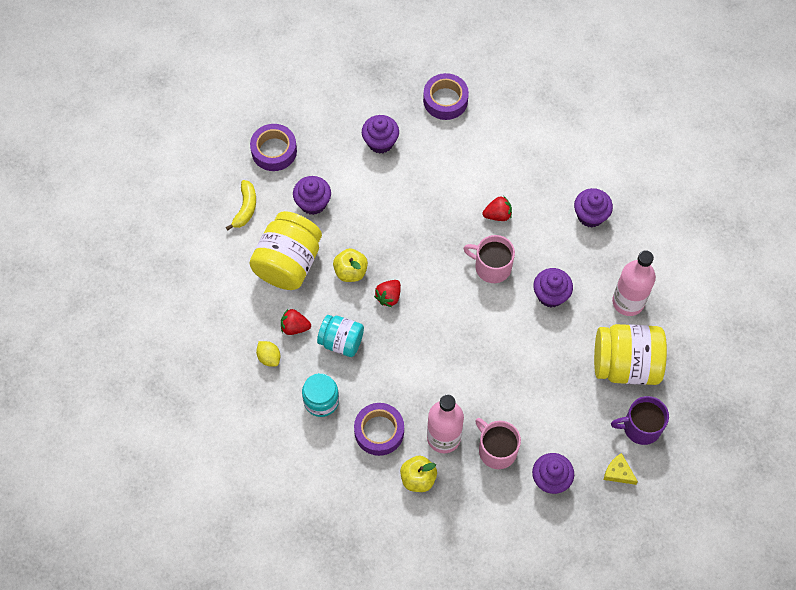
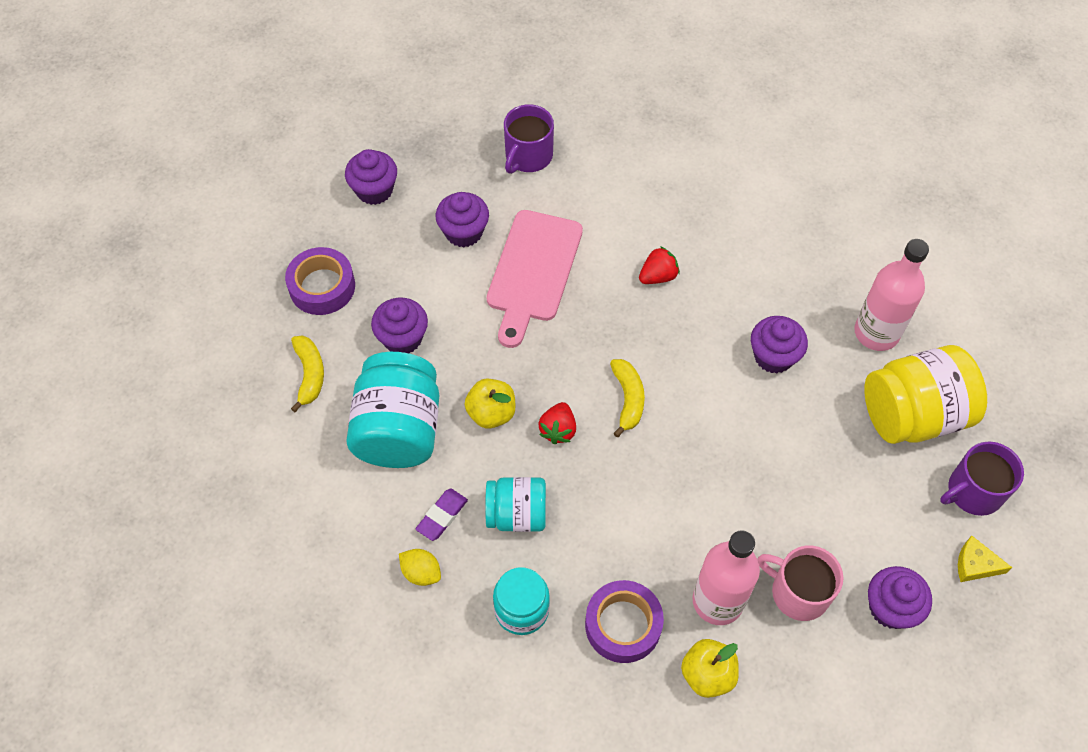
camera: 20 degrees left, 5 degrees down
yellow jar [249,211,322,290] -> turquoise jar [346,352,439,468]
red strawberry [281,309,311,335] -> purple eraser [416,489,468,541]
purple tape [423,73,469,120] -> purple mug [504,104,554,174]
pink mug [463,235,515,283] -> none
purple cupcake [574,188,613,228] -> purple cupcake moved to [345,149,397,205]
none -> pink cutting board [487,210,583,348]
none -> yellow banana [610,359,645,437]

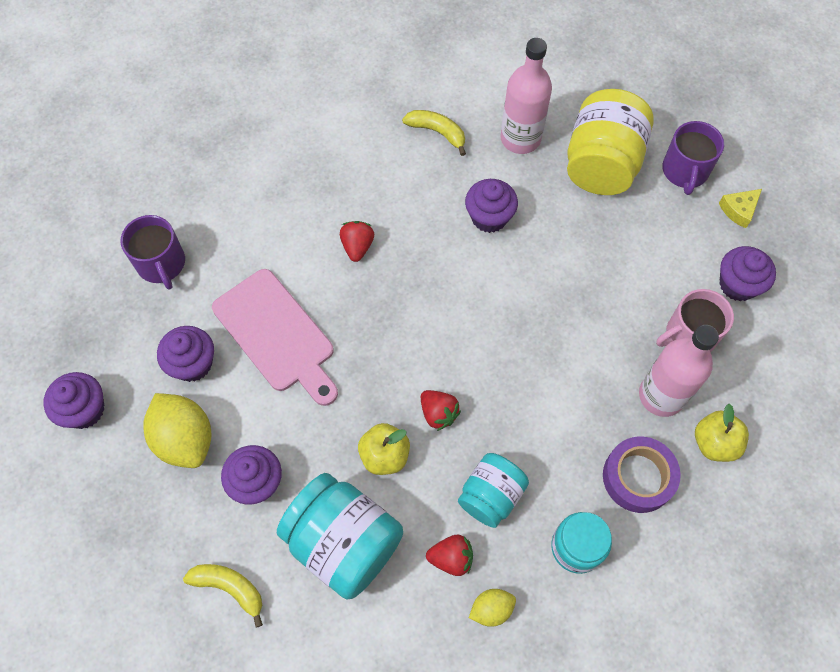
camera: 55 degrees left, 5 degrees up
purple tape [285,247,355,315] -> none
purple eraser [416,489,468,541] -> red strawberry [426,535,473,576]
yellow banana [610,359,645,437] -> yellow banana moved to [402,110,466,156]
none -> yellow lemon [143,393,211,468]

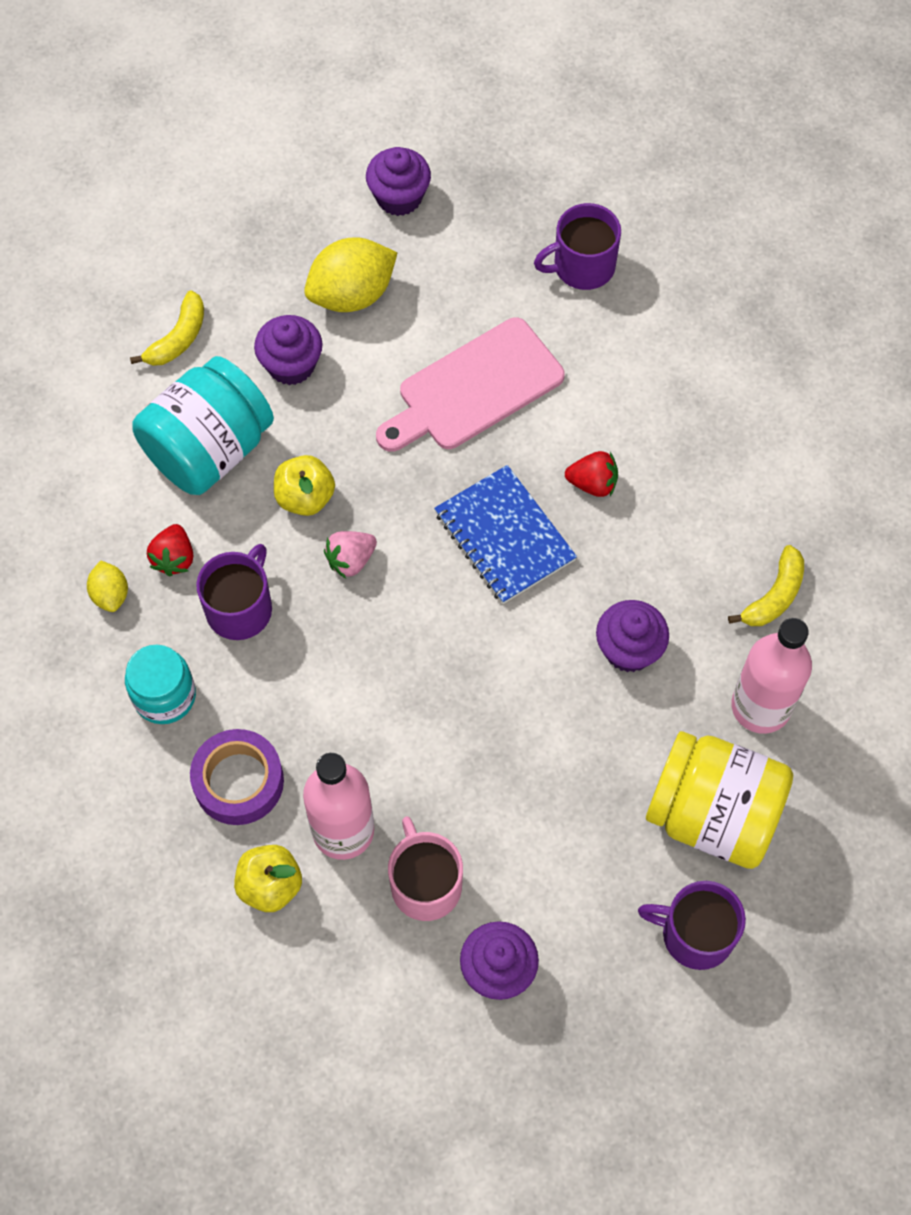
camera: 95 degrees right, 0 degrees up
purple cupcake [157,326,214,382] -> none
red strawberry [421,390,461,431] -> pink strawberry [324,531,377,578]
turquoise jar [458,453,529,528] -> purple mug [196,544,272,640]
yellow cheese [719,189,762,228] -> none
none -> blue notebook [434,465,577,604]

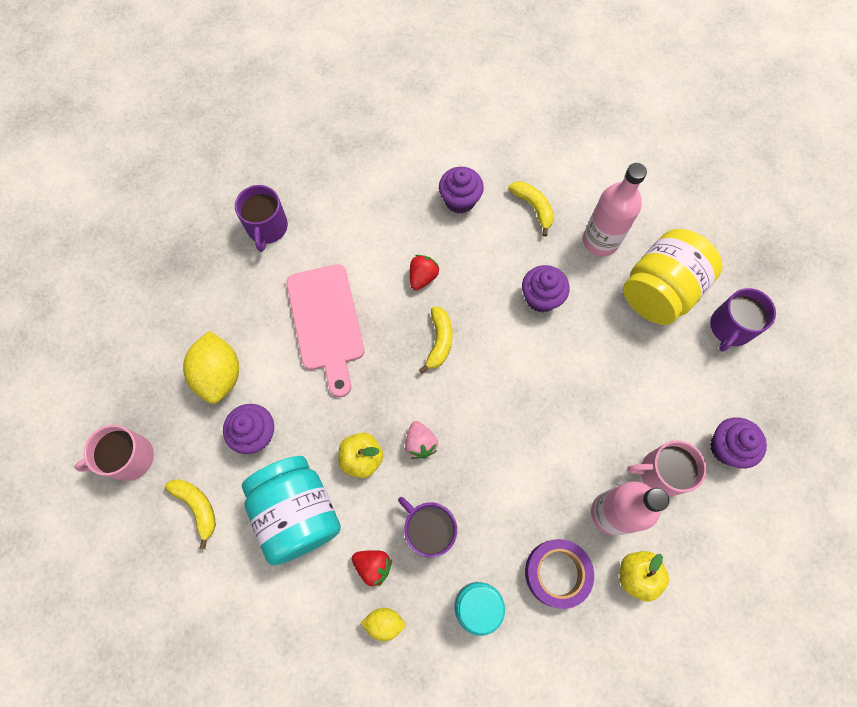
camera: 70 degrees left, 5 degrees up
purple cupcake [366,147,431,216] -> purple cupcake moved to [439,167,484,214]
blue notebook [434,465,577,604] -> yellow banana [419,306,452,374]
none -> pink mug [74,425,154,481]

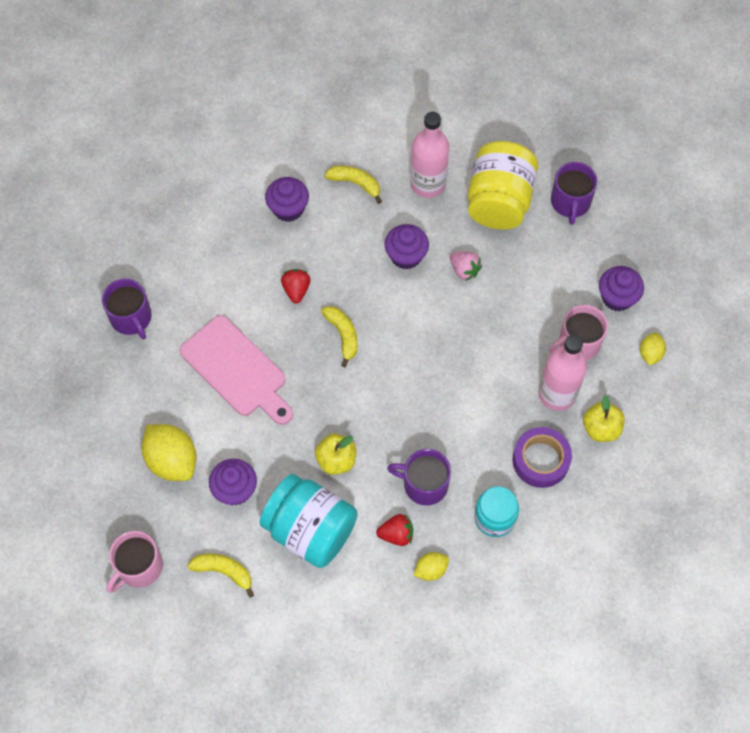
camera: 30 degrees left, 5 degrees down
pink strawberry [405,421,438,459] -> pink strawberry moved to [450,252,482,281]
none -> yellow lemon [640,332,666,366]

